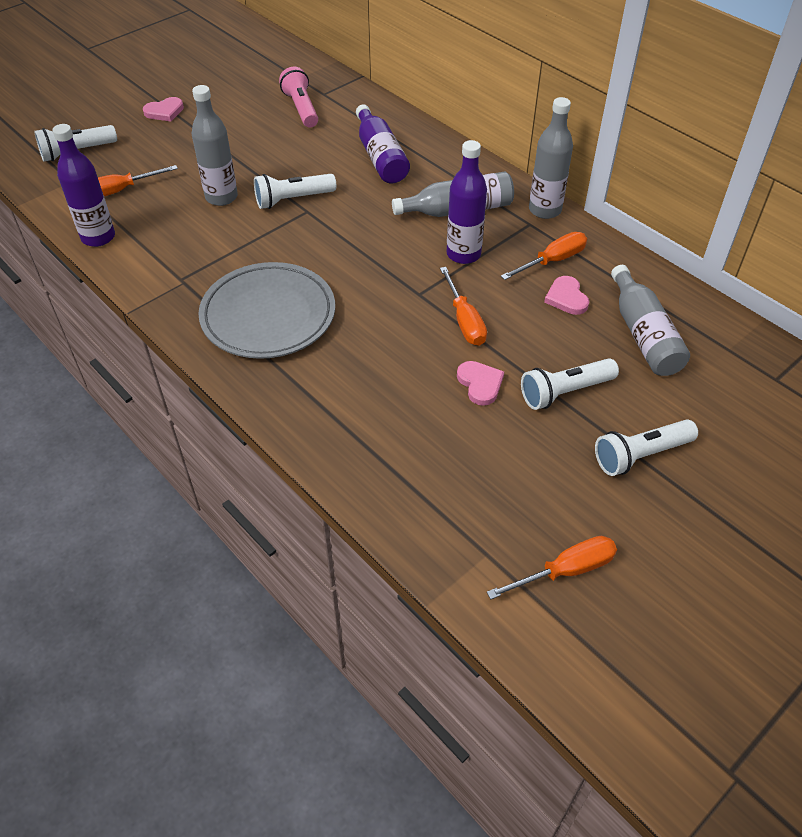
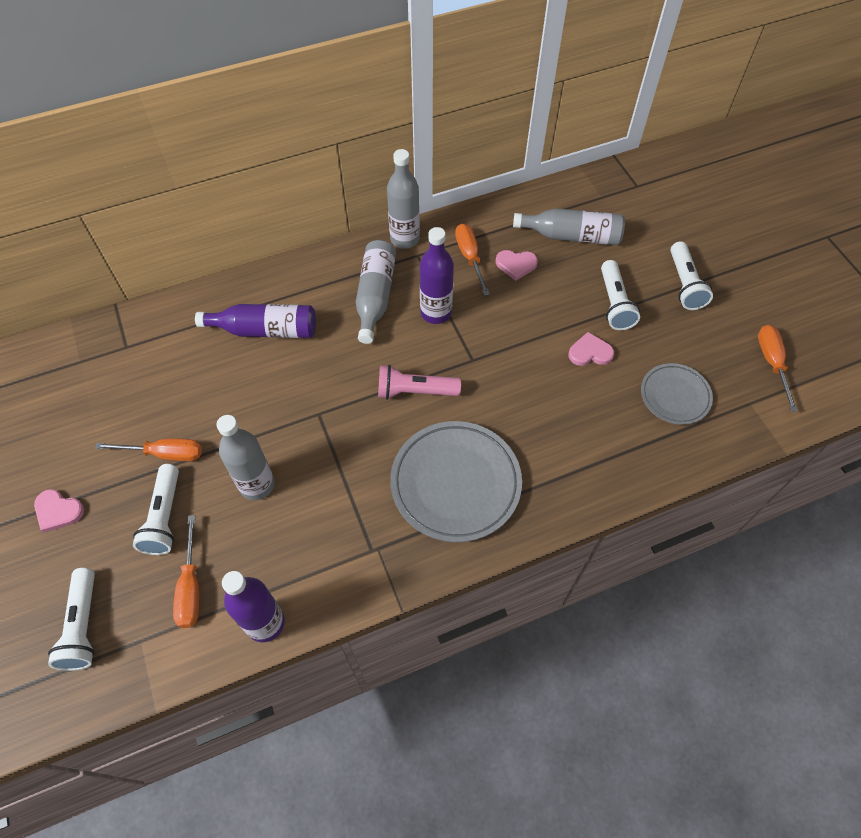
camera: 70 degrees left, 10 degrees up
pink heart [143,97,184,121] -> pink heart turned 120 degrees clockwise [34,489,84,533]
white flashlight [254,174,336,209] -> white flashlight moved to [133,464,179,555]
pink flashlight [279,66,318,128] -> pink flashlight moved to [378,365,461,400]
orange screwdriver [440,267,487,346] -> orange screwdriver moved to [95,439,202,461]
none -> grey plate [641,363,713,425]

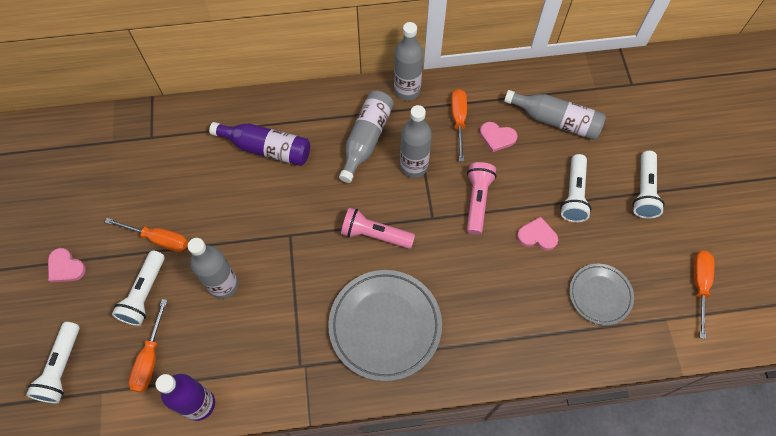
camera: 15 degrees right, 5 degrees up
purple bottle [420,227,454,324] -> grey bottle [400,105,432,178]
none -> pink flashlight [467,162,497,235]

